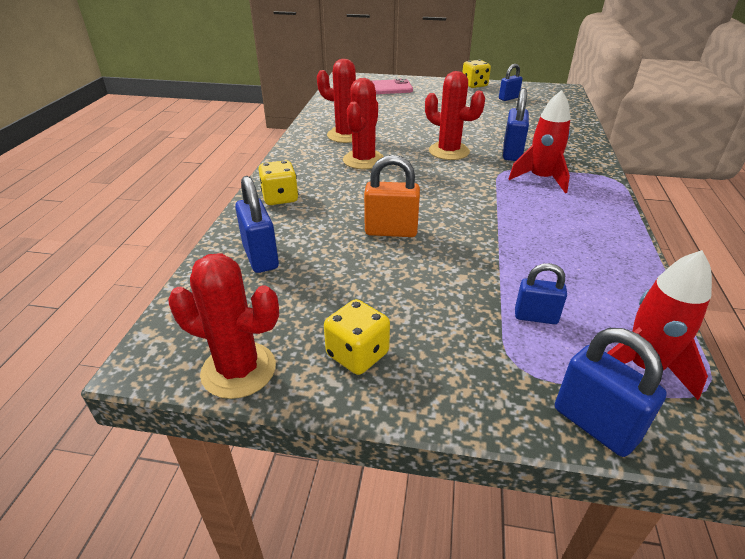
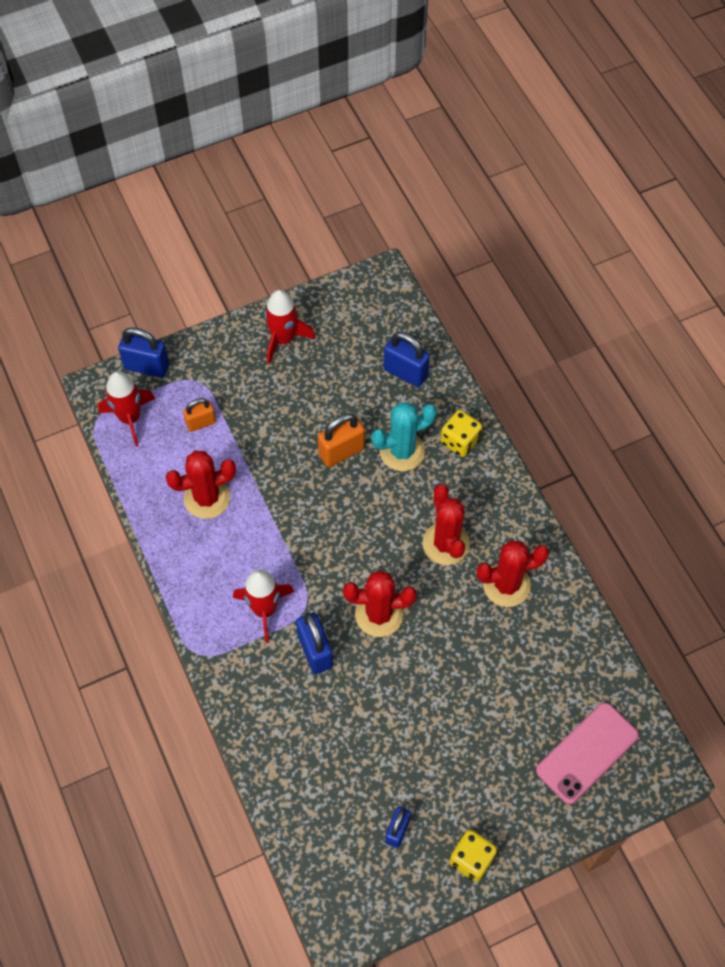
camera: 145 degrees right, 25 degrees up
red cactus [168,253,279,399] -> red cactus moved to [166,451,236,519]
yellow dice [324,299,390,375] -> red rocket [264,290,315,364]
blue padlock [515,263,567,324] -> orange padlock [183,398,216,432]
none -> turquoise cactus [371,402,437,471]

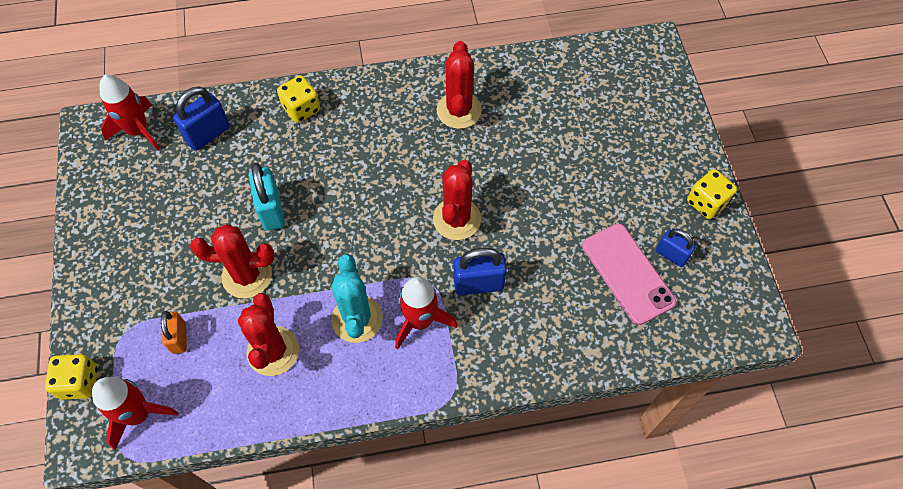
camera: 75 degrees left, 0 degrees up
blue padlock [118,327,169,378] -> yellow dice [45,354,98,400]
red rocket [264,290,315,364] -> red rocket moved to [100,75,160,151]
orange padlock [318,413,365,467] -> turquoise padlock [249,163,285,230]
turquoise cactus [371,402,437,471] -> turquoise cactus moved to [331,254,383,343]
red cactus [422,484,470,565] -> red cactus moved to [190,224,274,299]
pink phone [536,702,639,804] -> pink phone moved to [582,224,676,325]

